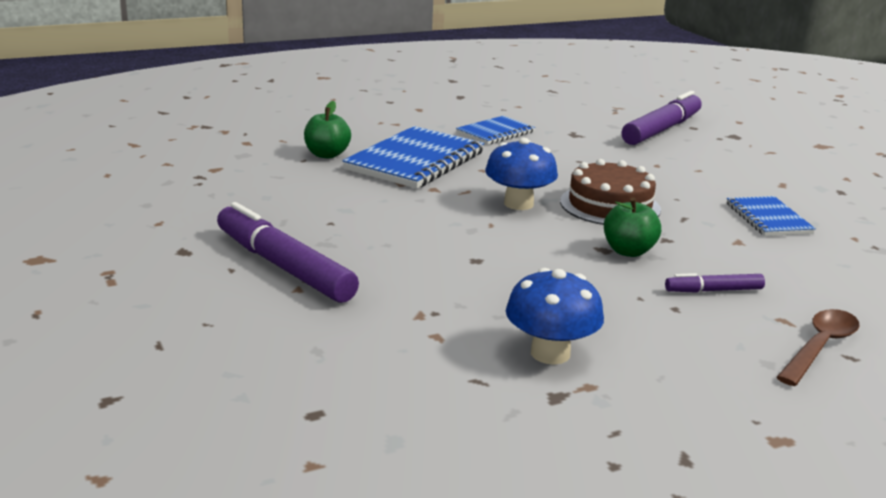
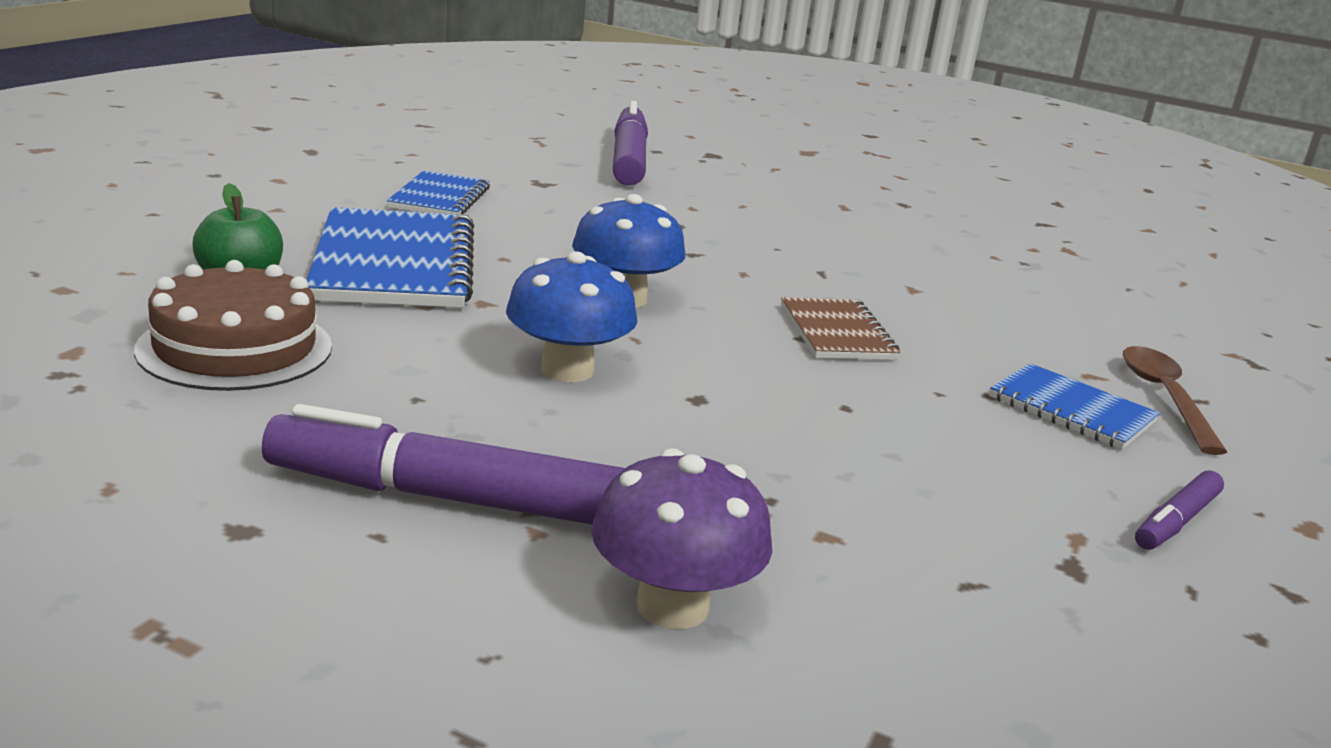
camera: 40 degrees left, 0 degrees up
blue mushroom [506,268,604,365] -> blue mushroom moved to [506,251,637,382]
brown cake [560,159,661,225] -> brown cake moved to [134,260,332,391]
green apple [604,197,661,257] -> brown notebook [781,297,900,360]
purple marker [665,273,765,293] -> purple marker moved to [1135,470,1224,550]
blue notebook [727,196,816,236] -> blue notebook moved to [989,363,1160,449]
none -> purple mushroom [591,448,772,629]

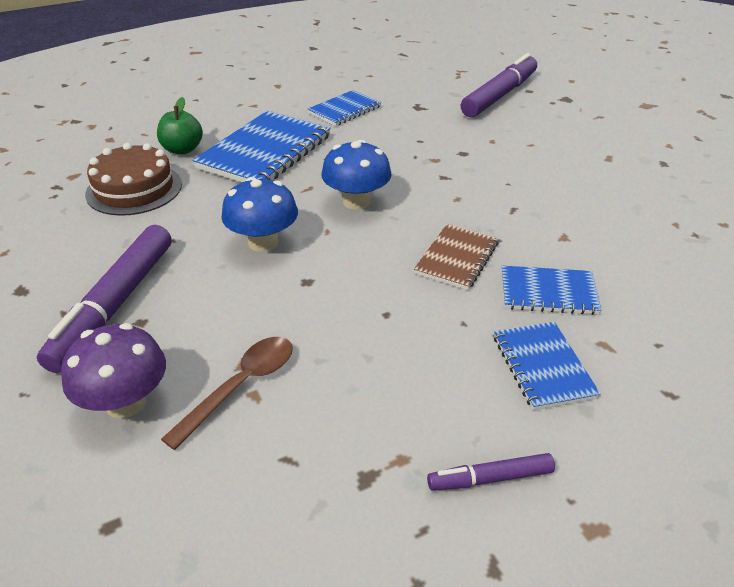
camera: 40 degrees right, 15 degrees up
purple marker [262,404,625,525] -> purple marker turned 120 degrees counterclockwise [37,225,172,373]
brown spoon [1123,346,1227,455] -> brown spoon moved to [161,337,293,450]
none -> blue notebook [502,266,601,315]

